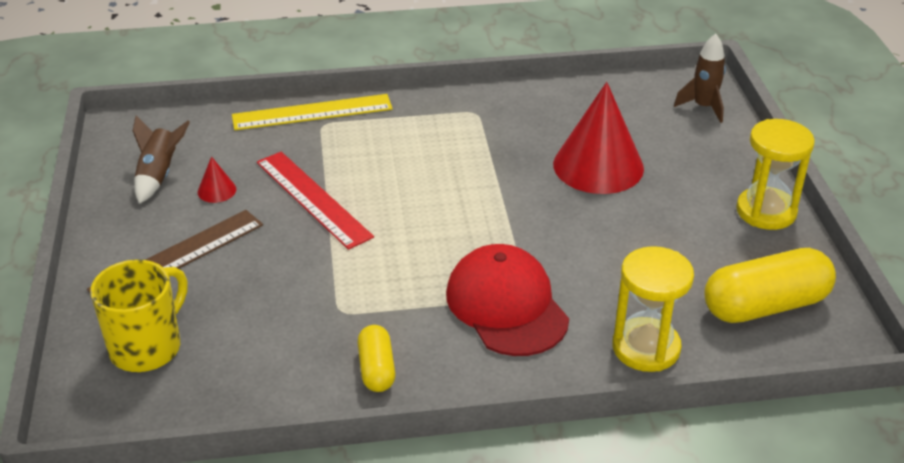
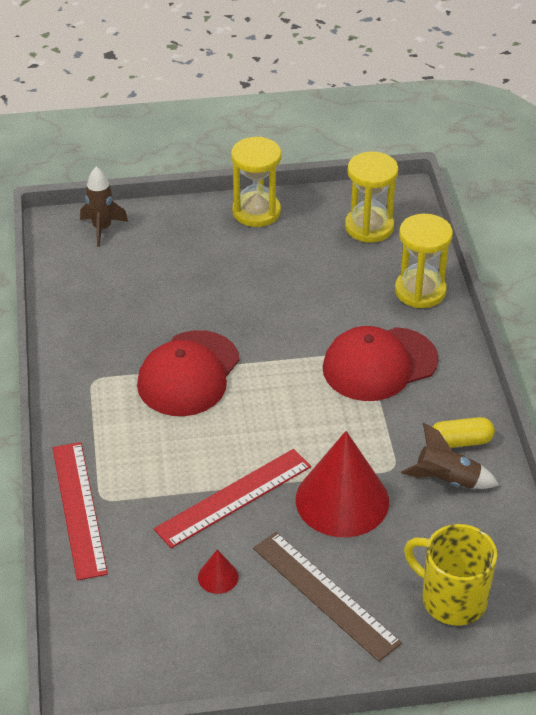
camera: 90 degrees left, 5 degrees up
brown rocket [133,115,190,204] -> brown rocket moved to [401,422,499,489]
yellow ruler [232,94,393,130] -> red ruler [53,442,108,580]
red cone [553,82,644,194] -> red cone moved to [296,431,389,537]
yellow capsule [704,248,836,323] -> yellow hourglass [345,152,398,243]
none -> red cap [137,330,240,416]

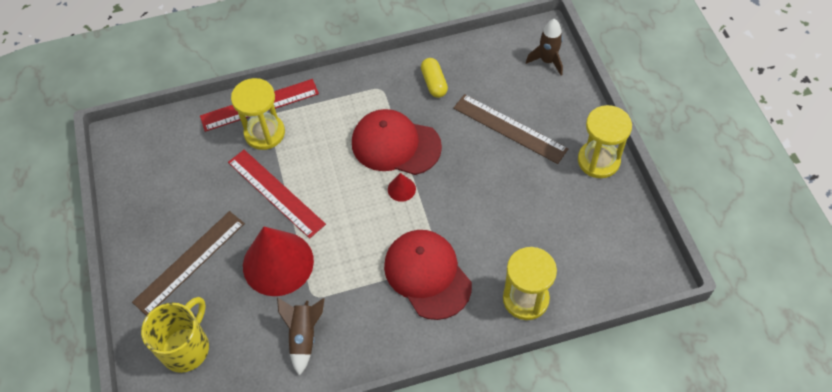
camera: 85 degrees right, 15 degrees up
red cone [198,549,239,594] -> red cone moved to [388,173,416,202]
yellow hourglass [345,152,398,243] -> yellow hourglass moved to [231,78,285,150]
yellow capsule [432,417,495,448] -> yellow capsule moved to [421,58,448,98]
none -> brown ruler [453,94,568,164]

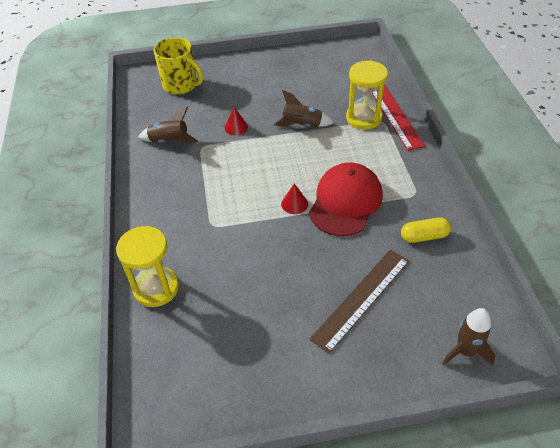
camera: 95 degrees right, 10 degrees down
brown ruler [132,211,245,316] -> none
red ruler [228,150,326,238] -> brown rocket [273,90,334,127]
red cone [243,227,314,296] -> red cone [224,107,248,135], size x0.42
red cap [384,230,472,320] -> none
yellow hourglass [578,105,632,178] -> none

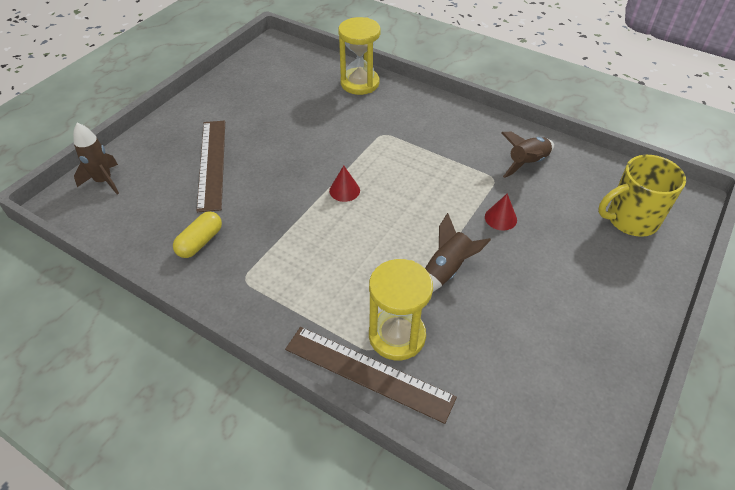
camera: 130 degrees right, 0 degrees up
red cap [309,163,383,236] -> none
red ruler [372,84,425,151] -> brown ruler [285,327,457,424]

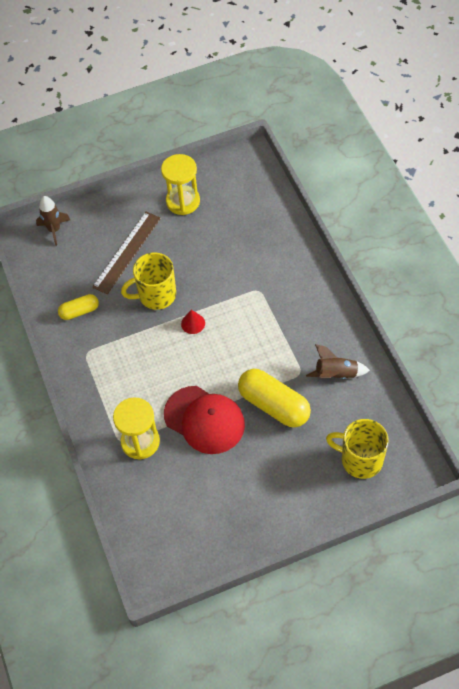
camera: 40 degrees right, 10 degrees up
brown ruler [285,327,457,424] -> none
yellow hourglass [338,17,380,95] -> yellow hourglass moved to [161,154,200,215]
brown rocket [425,213,491,292] -> red cap [164,386,245,454]
red cone [485,193,517,230] -> yellow capsule [238,369,311,427]
none -> yellow mug [121,252,176,310]

